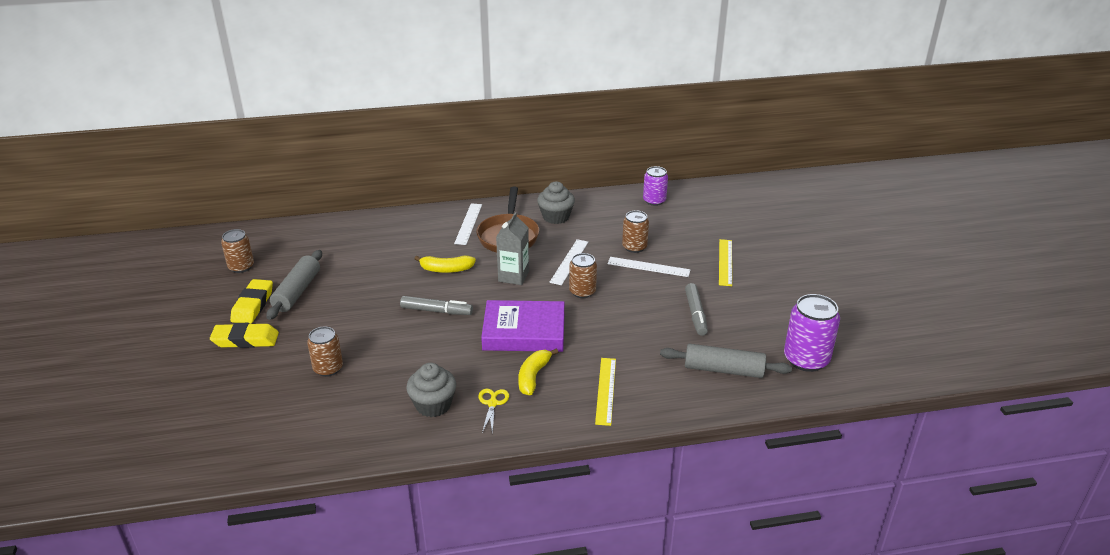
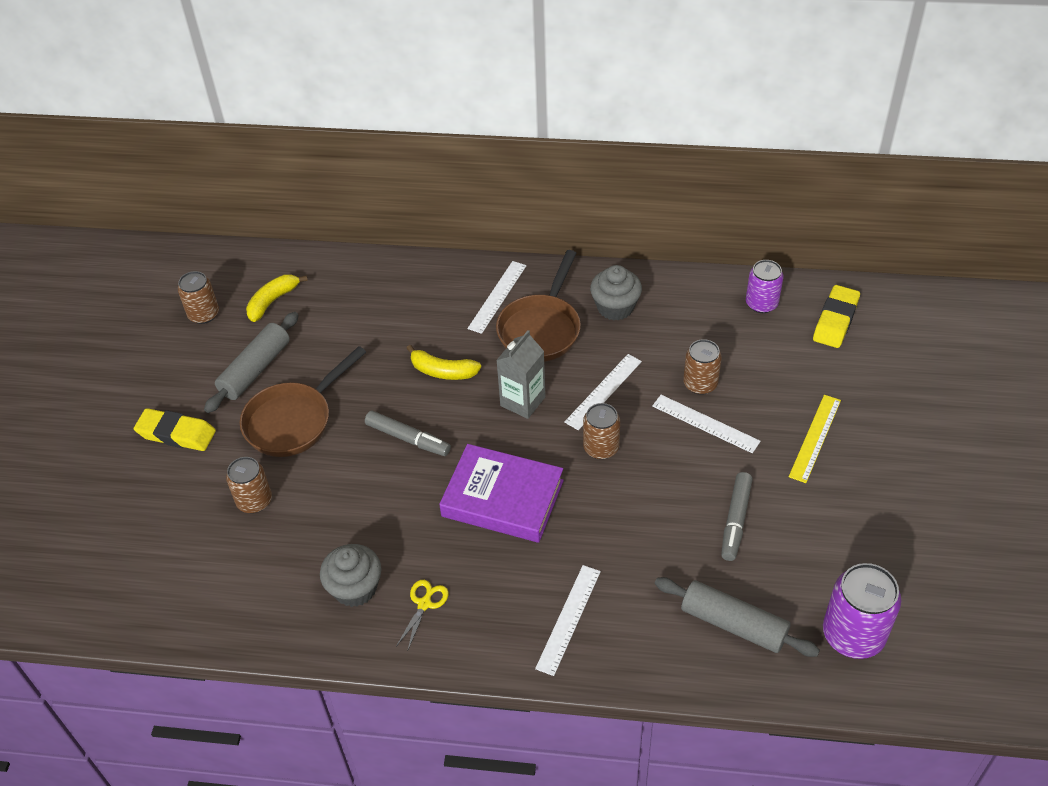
camera: 20 degrees right, 15 degrees up
yellow eraser [230,279,273,324] -> yellow eraser moved to [813,285,860,348]
yellow banana [518,348,558,395] -> yellow banana moved to [246,274,308,322]
yellow ruler [595,358,616,426] -> white ruler [535,565,601,676]
none -> brown pan [240,346,366,457]

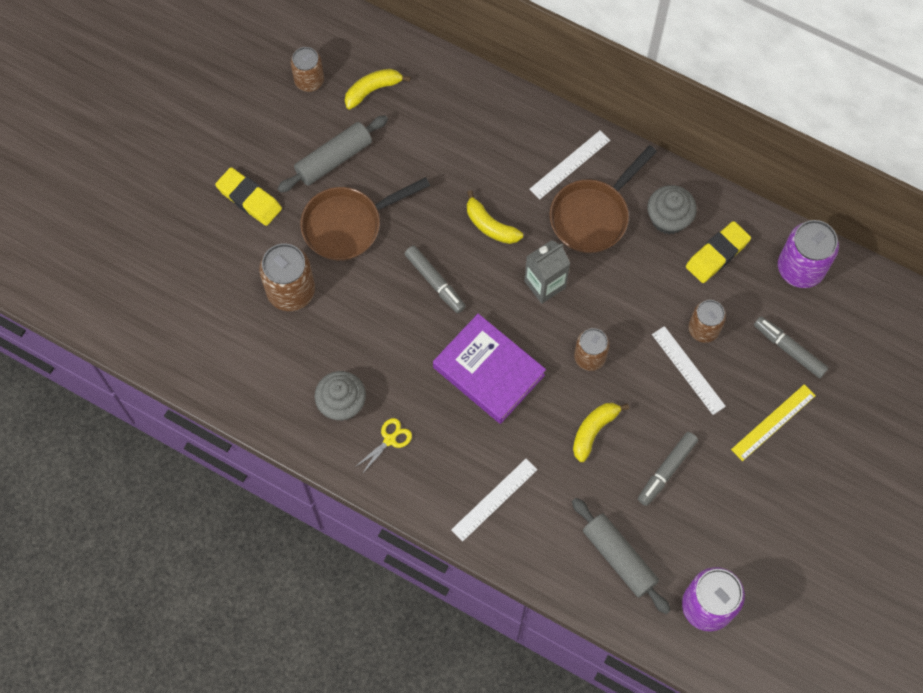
camera: 20 degrees right, 20 degrees up
brown can [226,457,272,513] -> brown can [259,244,315,311], size x1.55
white ruler [564,354,642,430] -> none
purple can [746,260,783,313] -> purple can [778,220,839,288], size x1.55
yellow eraser [813,285,860,348] -> yellow eraser moved to [686,221,751,283]
none -> yellow banana [573,403,629,462]
none -> grey marker [754,316,828,378]

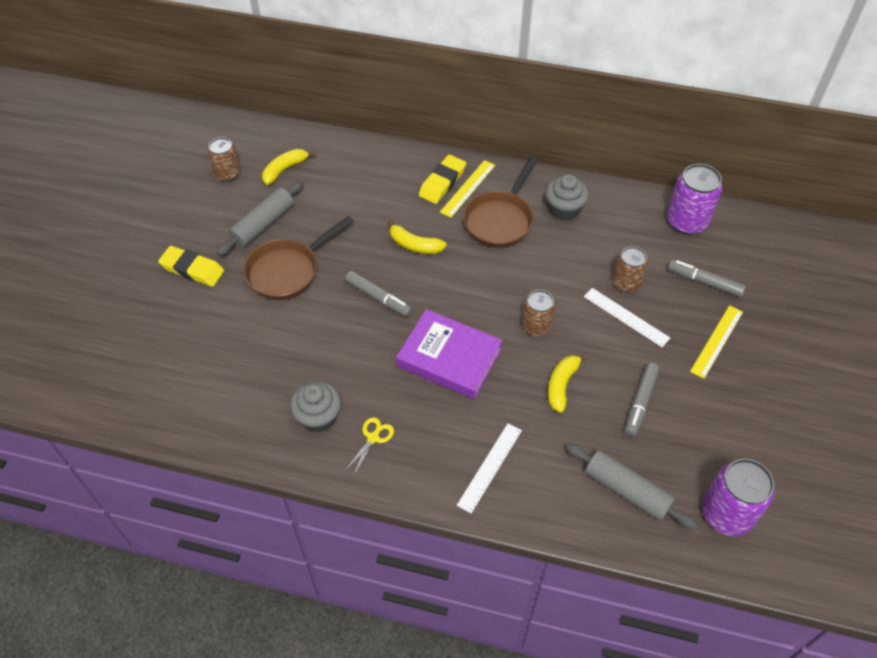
camera: 15 degrees left, 15 degrees down
brown can [259,244,315,311] -> none
grey carton [524,240,570,304] -> none
white ruler [529,130,610,199] -> yellow ruler [440,160,495,218]
yellow eraser [686,221,751,283] -> yellow eraser moved to [419,155,466,204]

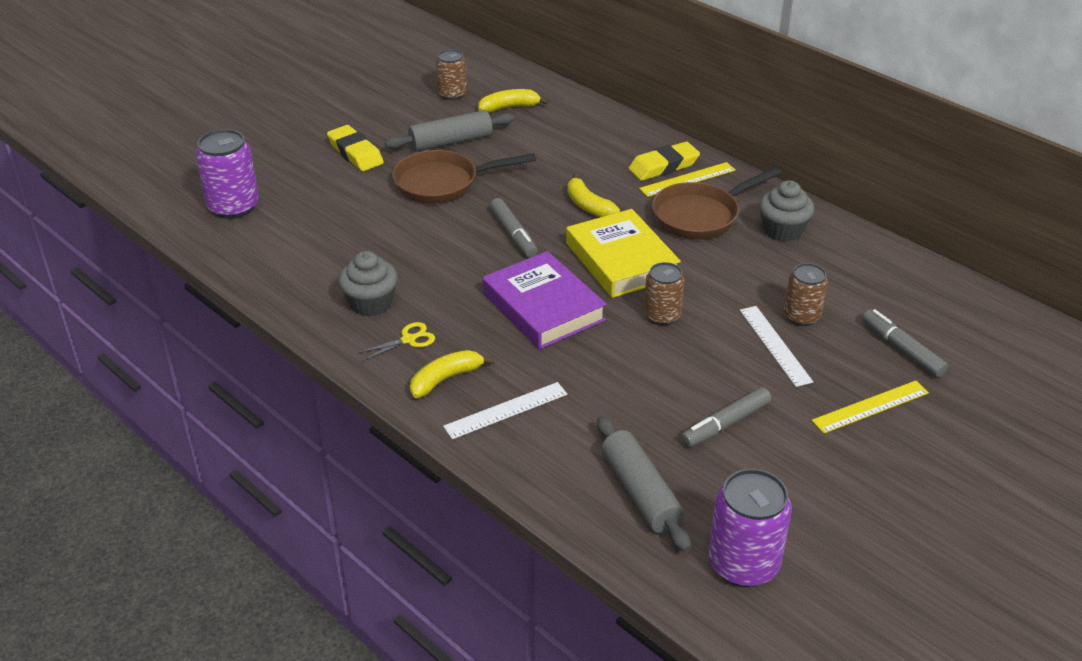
camera: 30 degrees right, 15 degrees down
yellow banana [548,353,588,413] -> yellow banana moved to [410,350,494,398]
purple can [667,164,723,234] -> purple can moved to [195,129,259,219]
none -> yellow book [566,209,681,298]

